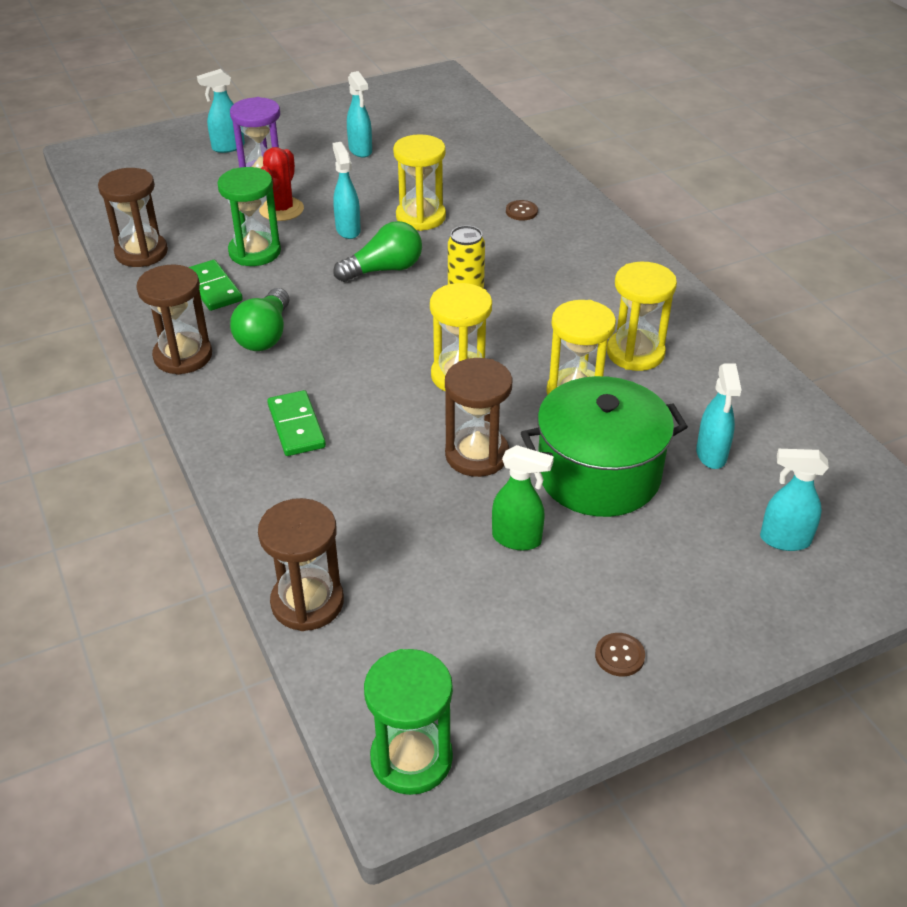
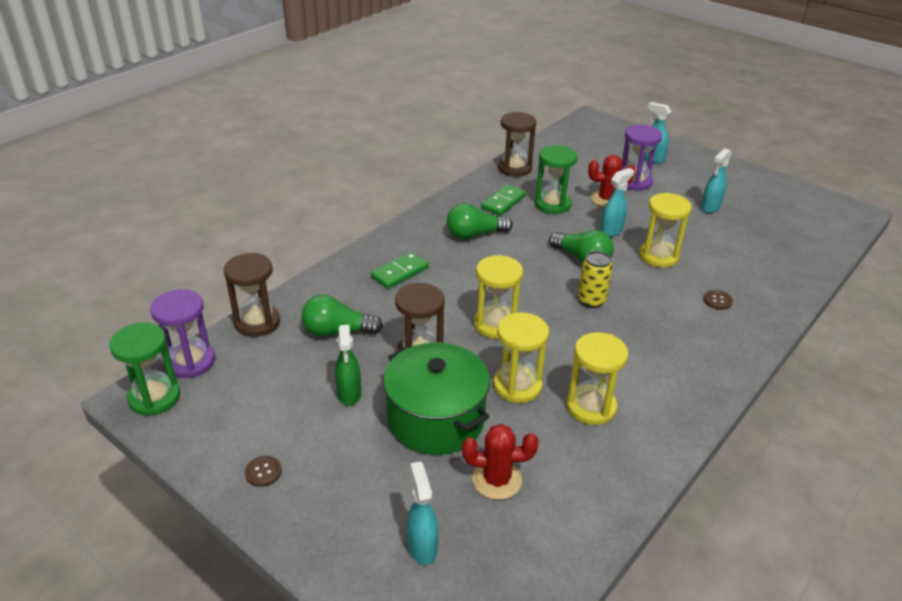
camera: 65 degrees right, 5 degrees down
brown hourglass [136,264,212,375] -> none
turquoise spray bottle [696,363,741,469] -> red cactus [462,424,539,500]
none -> purple hourglass [150,289,215,378]
none -> green light bulb [302,295,383,336]

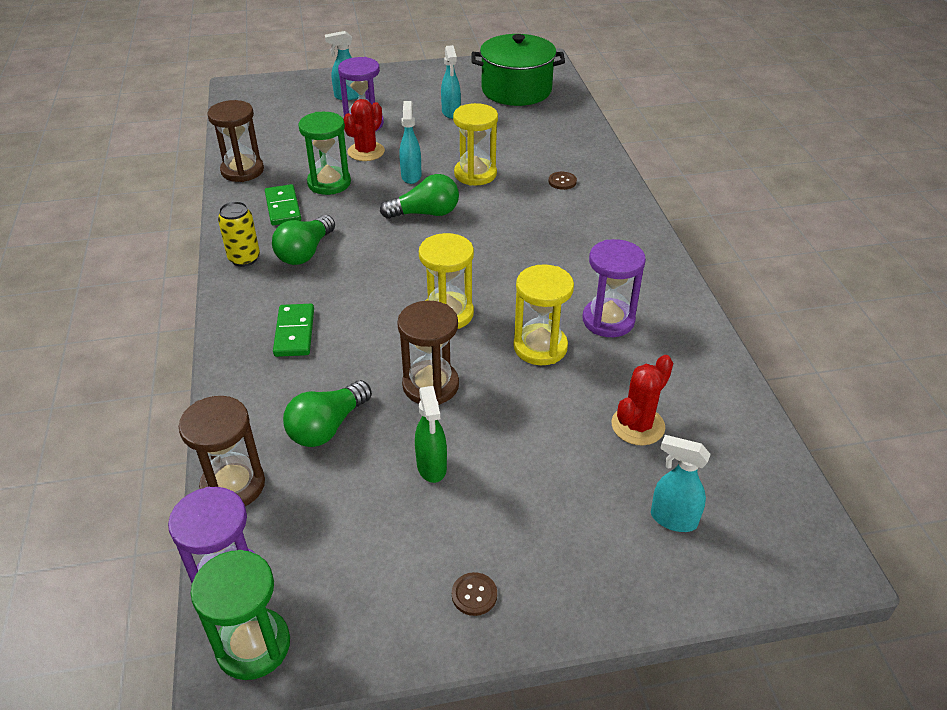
camera: 50 degrees left, 5 degrees up
green spray bottle [335,325,361,406] -> green spray bottle turned 45 degrees clockwise [415,386,447,483]
green pot [383,342,490,455] -> green pot moved to [471,34,565,106]
yellow hourglass [566,332,628,425] -> purple hourglass [583,239,646,337]
yellow can [578,251,613,308] -> yellow can moved to [218,201,260,267]

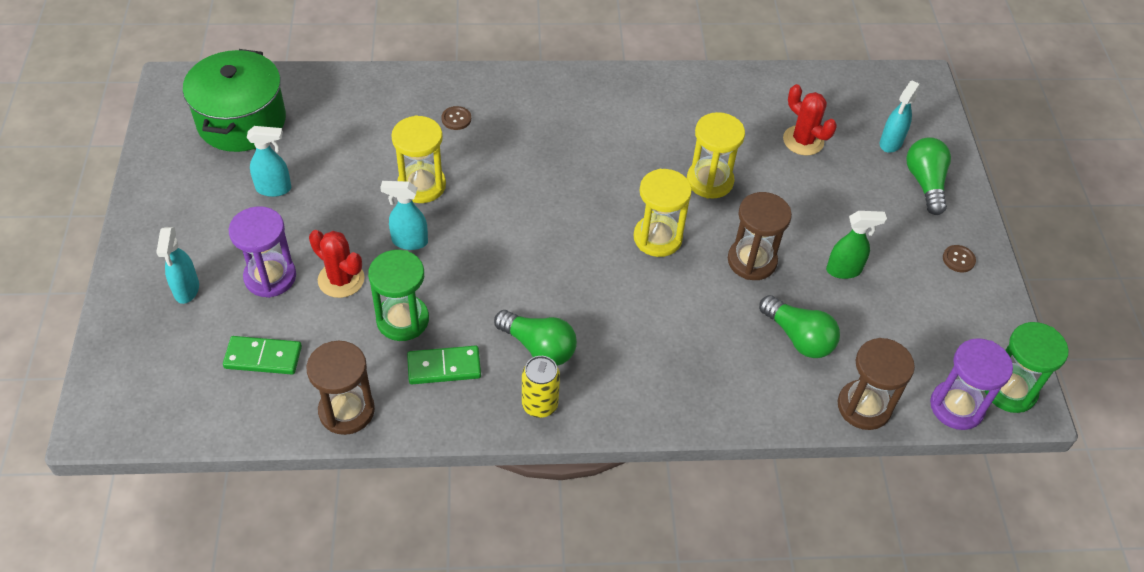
camera: 85 degrees left, 10 degrees up
green domino [273,304,314,357] -> green domino moved to [223,336,302,374]
green light bulb [380,174,459,219] -> green light bulb moved to [906,137,951,215]
purple hourglass [583,239,646,337] -> none

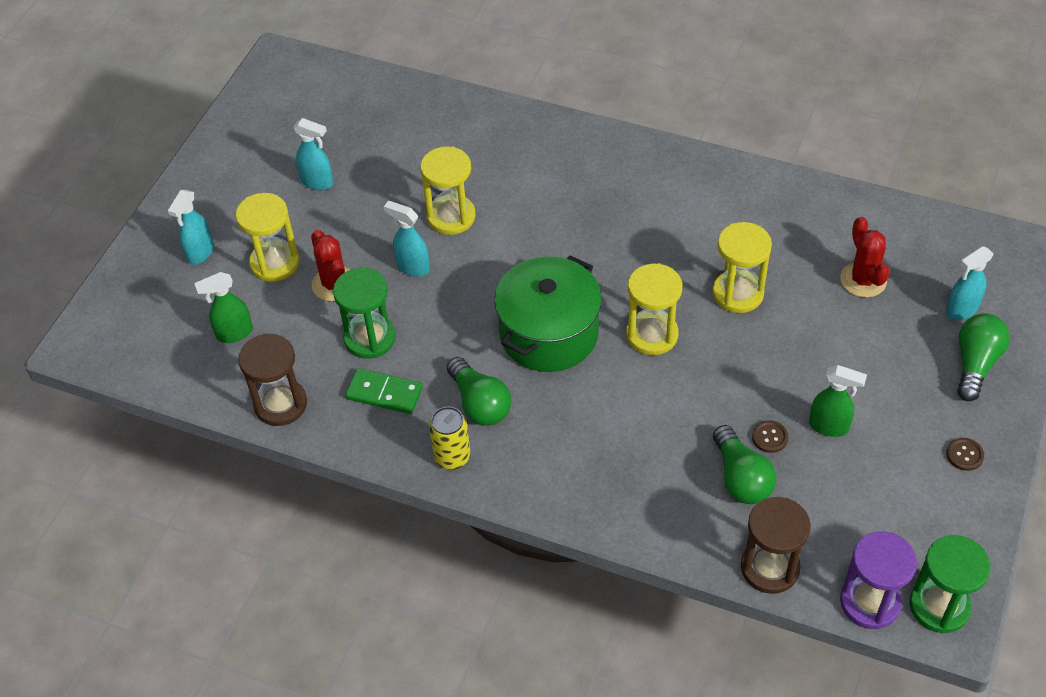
camera: 30 degrees right, 0 degrees up
green pot [183,49,286,152] -> green pot moved to [494,255,602,372]
green domino [223,336,302,374] -> green spray bottle [194,272,253,343]
purple hourglass [229,206,296,298] -> yellow hourglass [236,193,300,282]
brown button [441,106,471,130] -> brown button moved to [752,420,788,453]
brown hourglass [728,192,792,280] -> none

